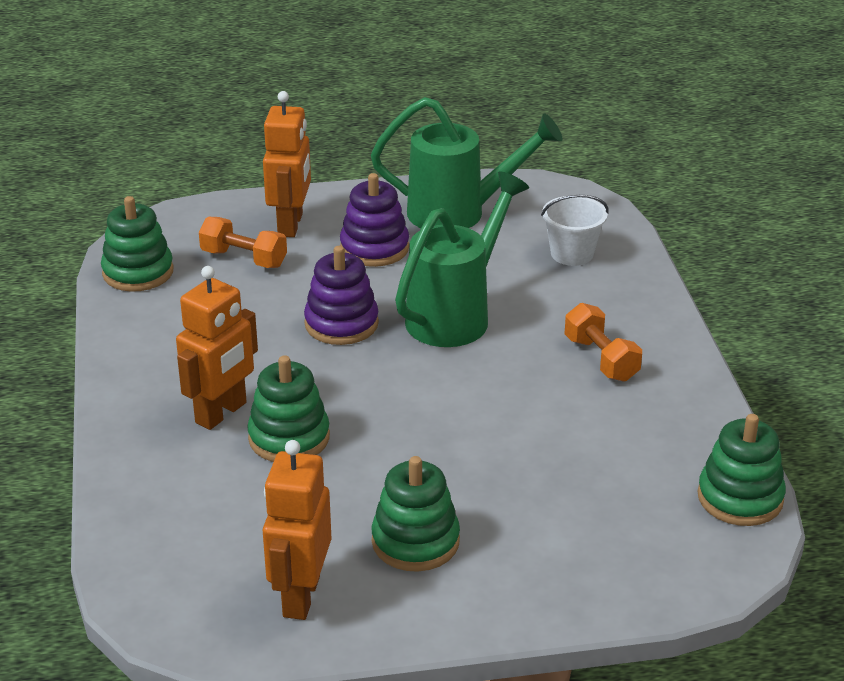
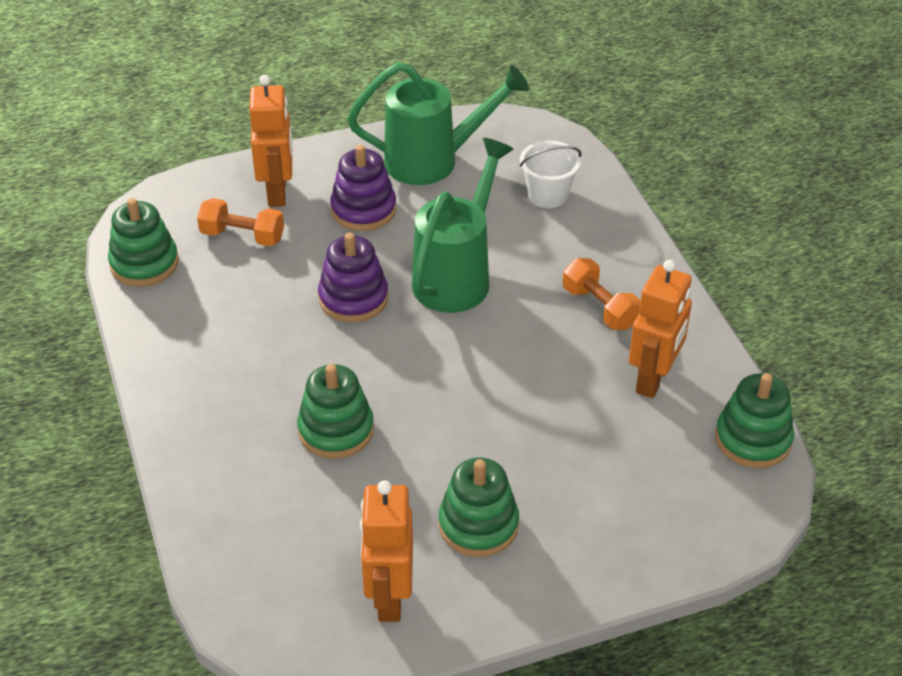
camera: 10 degrees left, 10 degrees up
orange robot [176,266,258,430] -> orange robot moved to [629,260,692,398]

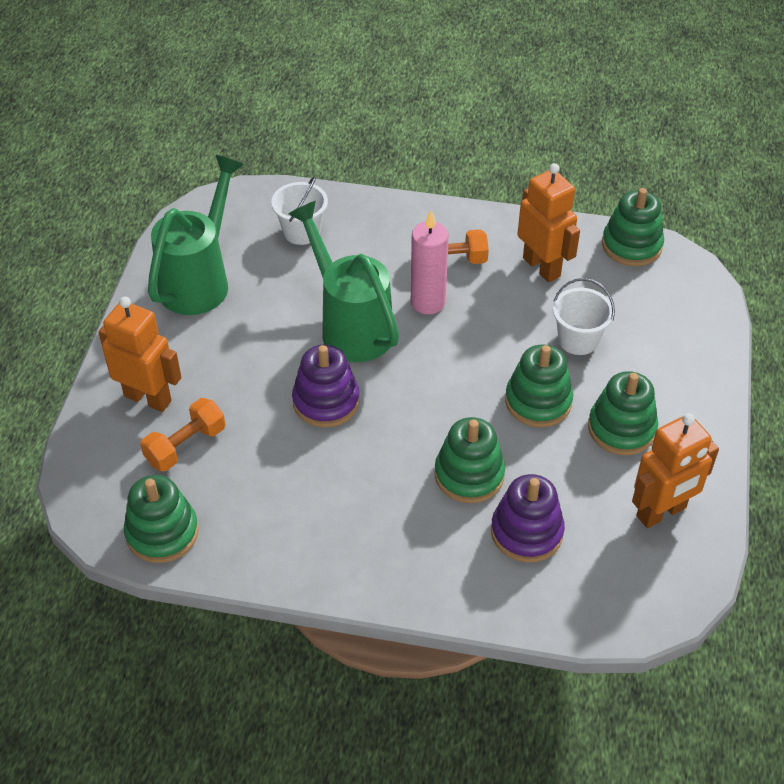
camera: 60 degrees left, 5 degrees up
purple stacking toy [330,145,397,231] -> purple stacking toy moved to [491,474,565,563]
orange robot [360,480,413,622] -> orange robot turned 60 degrees counterclockwise [632,413,719,528]
none -> pink candle [411,211,449,314]
none -> green stacking toy [505,345,573,427]
none -> white bucket [553,278,615,355]

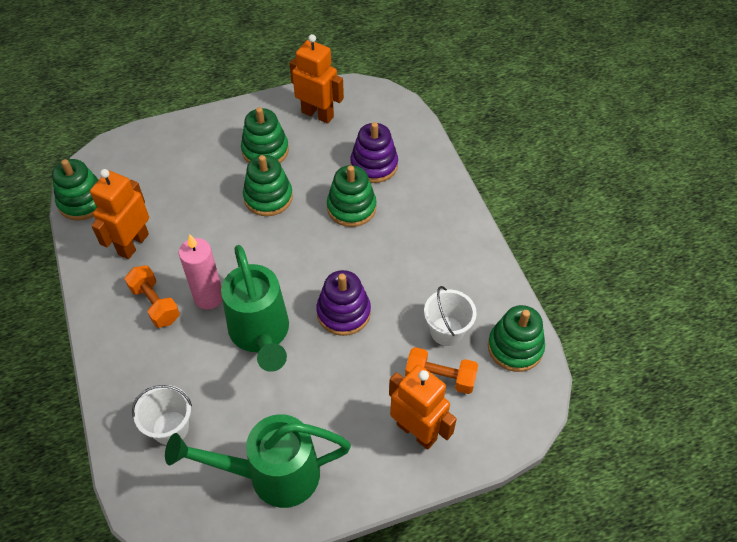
camera: 120 degrees left, 5 degrees up
orange robot [98,297,181,412] -> orange robot turned 135 degrees clockwise [389,365,457,450]
green watering can [288,201,399,362] -> green watering can turned 45 degrees counterclockwise [221,245,289,372]
white bucket [553,278,615,355] -> white bucket moved to [424,286,477,346]

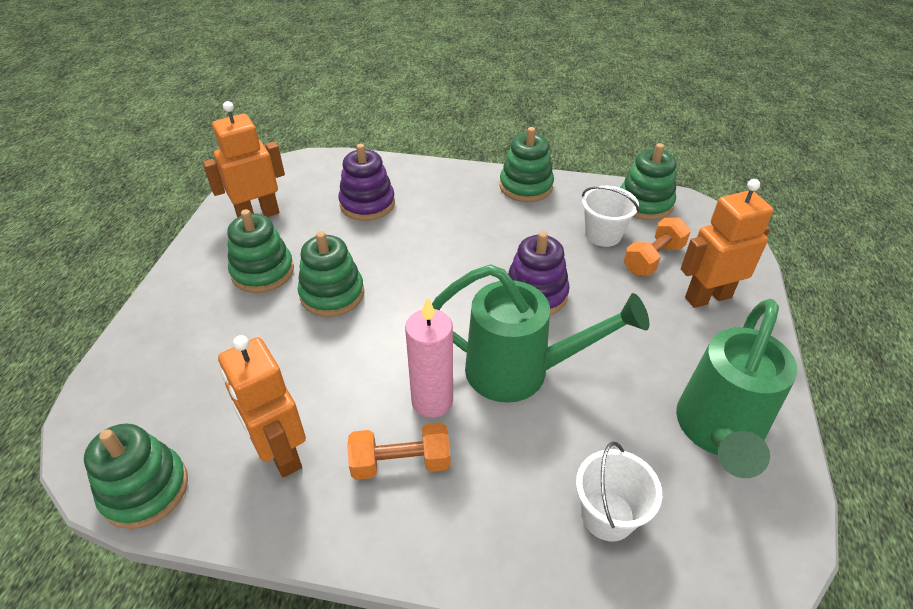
camera: 60 degrees left, 10 degrees down
green stacking toy [327,165,377,227] -> green stacking toy moved to [500,127,554,202]

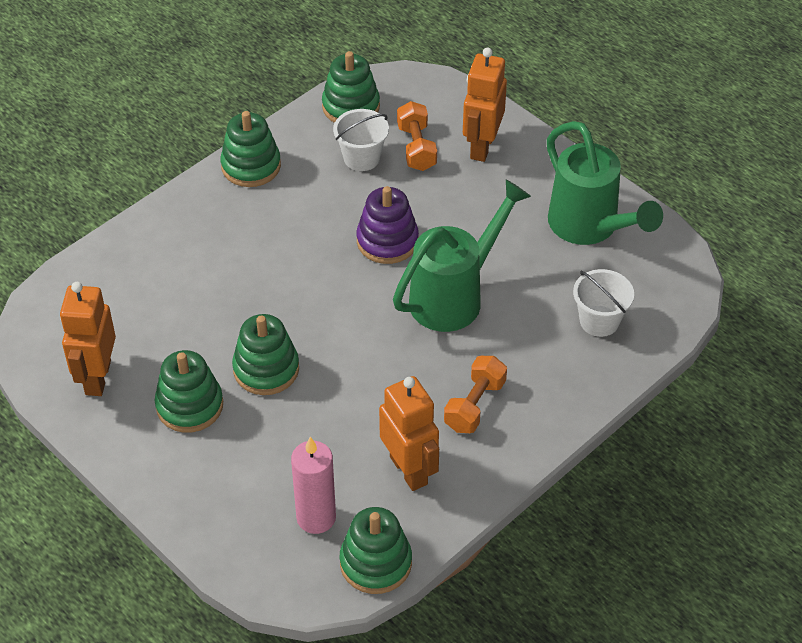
camera: 55 degrees left, 5 degrees up
orange robot [218,335,306,478] -> orange robot turned 120 degrees counterclockwise [379,376,439,491]
purple stacking toy [338,144,395,221] -> none
pink candle [405,297,453,418] -> pink candle moved to [291,437,336,534]

